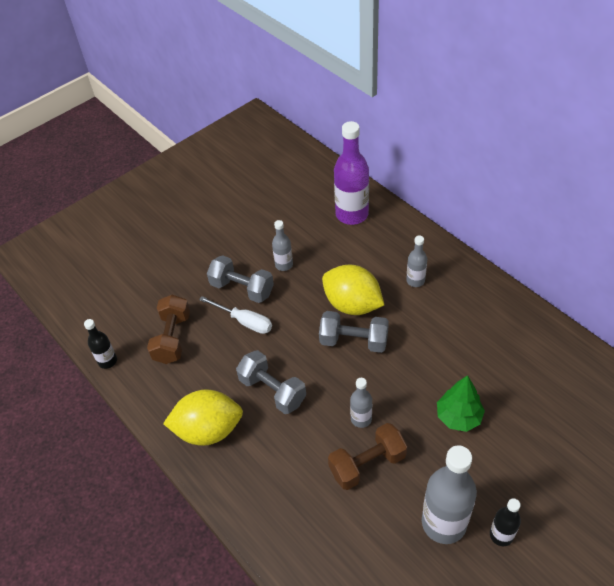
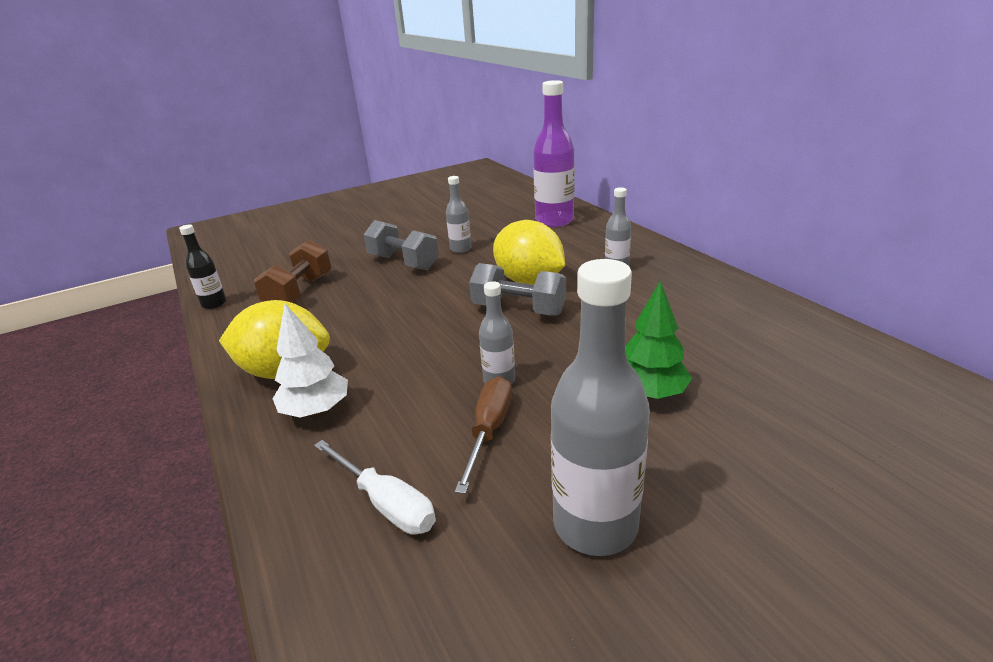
camera: 10 degrees right, 20 degrees down
white screwdriver [199,296,272,334] -> white screwdriver moved to [314,440,436,535]
grey dumbbell [236,350,306,414] -> none
brown dumbbell [328,423,407,490] -> brown screwdriver [455,376,512,494]
black bottle [490,498,521,546] -> none
none -> white tree [273,303,348,418]

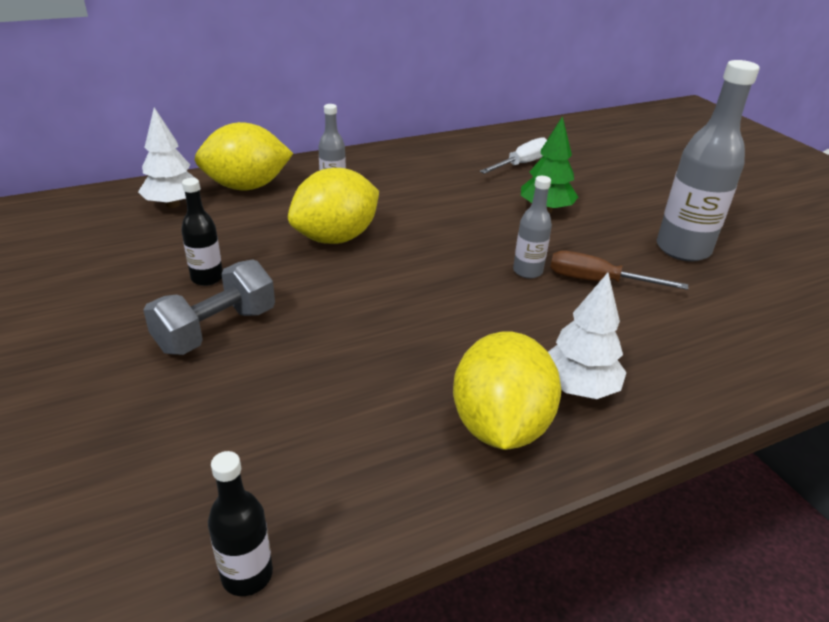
camera: 90 degrees left, 5 degrees up
brown dumbbell [254,240,332,303] -> none
white screwdriver [314,440,436,535] -> white screwdriver moved to [480,137,547,174]
grey bottle [446,176,471,253] -> black bottle [181,178,223,286]
grey dumbbell [469,263,566,316] -> none
purple bottle [533,80,575,227] -> white tree [138,107,201,208]
none -> yellow lemon [195,122,293,190]

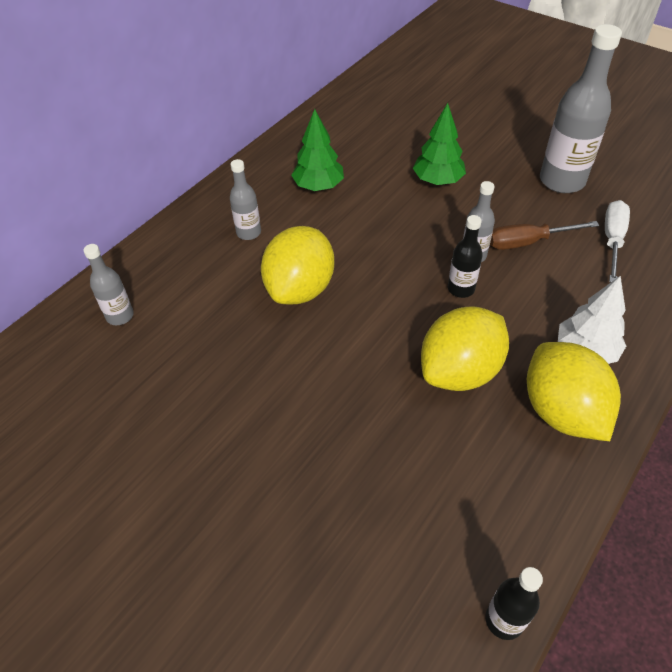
camera: 25 degrees left, 15 degrees up
white tree [138,107,201,208] -> grey bottle [83,244,134,325]
grey dumbbell [143,259,275,355] -> none
black bottle [181,178,223,286] -> black bottle moved to [448,215,483,298]
yellow lemon [195,122,293,190] -> yellow lemon moved to [421,307,509,391]
white screwdriver [480,137,547,174] -> white screwdriver moved to [605,200,630,282]
none -> green tree [291,109,344,191]

